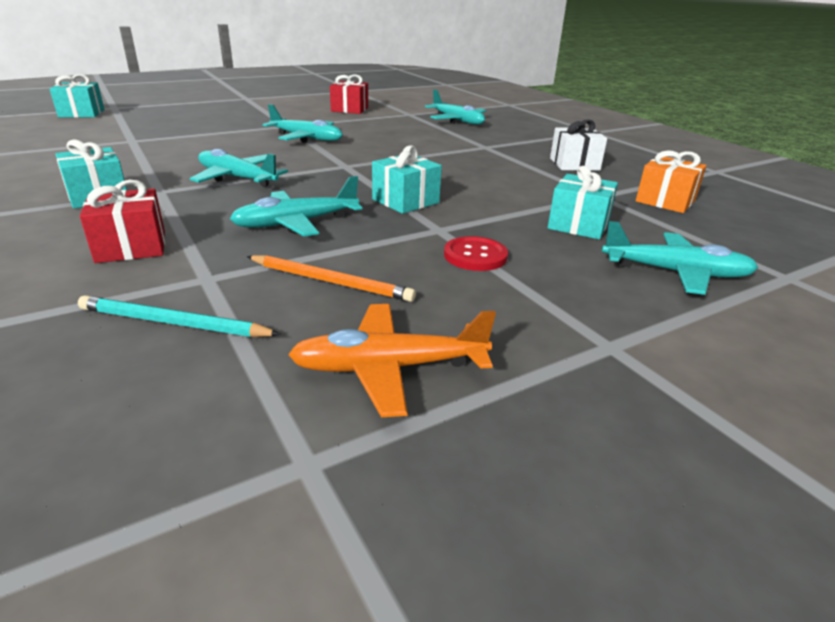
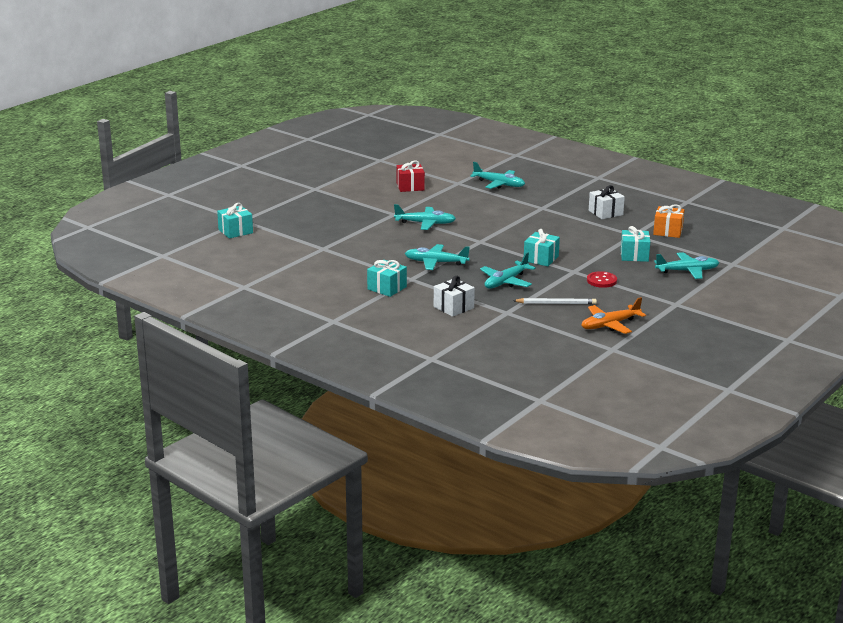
camera: 20 degrees left, 5 degrees down
turquoise pencil [78,295,281,337] -> none
red gift [80,180,165,263] -> white gift [434,276,475,317]
orange pencil [247,255,416,302] -> white pencil [513,298,597,304]

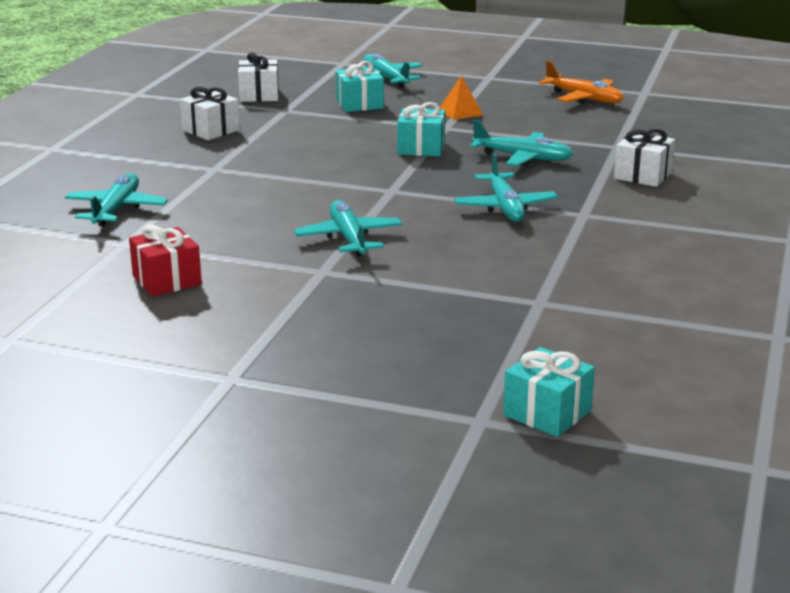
camera: 110 degrees left, 0 degrees up
turquoise gift [367,260,407,297] -> none
white pencil [513,298,597,304] -> none
red button [587,271,617,288] -> orange pyramid [440,75,483,120]
orange gift [653,204,684,238] -> white gift [238,52,279,102]

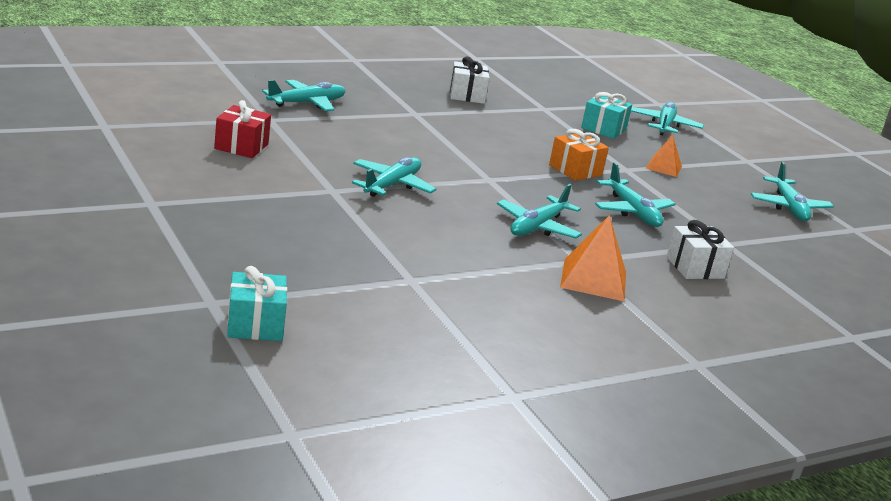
camera: 40 degrees right, 0 degrees up
white gift [238,52,279,102] -> none
turquoise gift [397,102,445,157] -> orange gift [549,129,609,181]
orange plane [539,61,624,104] -> turquoise plane [751,162,834,221]
none -> orange pyramid [560,215,626,302]

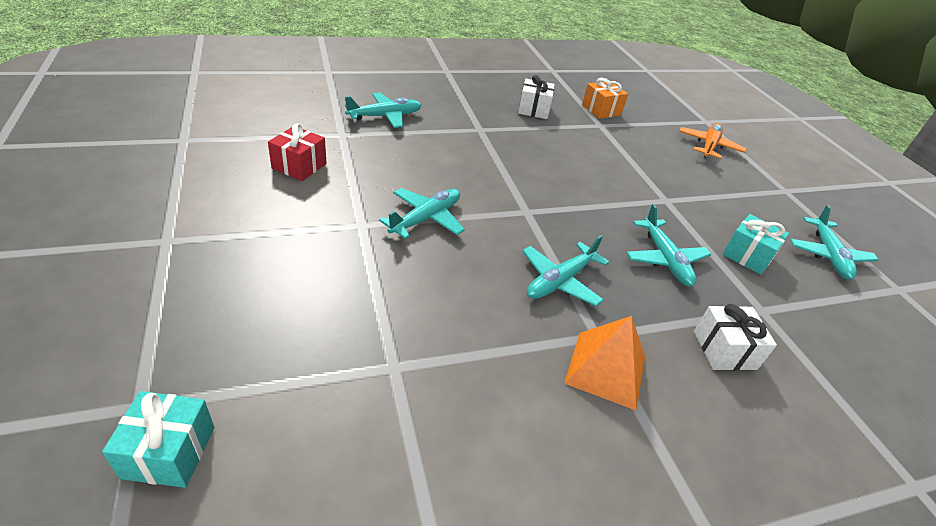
camera: 10 degrees right, 15 degrees up
orange gift [549,129,609,181] -> orange gift moved to [582,78,628,119]
turquoise gift [581,92,632,139] -> turquoise gift moved to [723,214,789,275]
turquoise plane [631,102,704,135] -> orange plane [679,123,747,159]
orange pyramid [646,134,682,177] -> none

